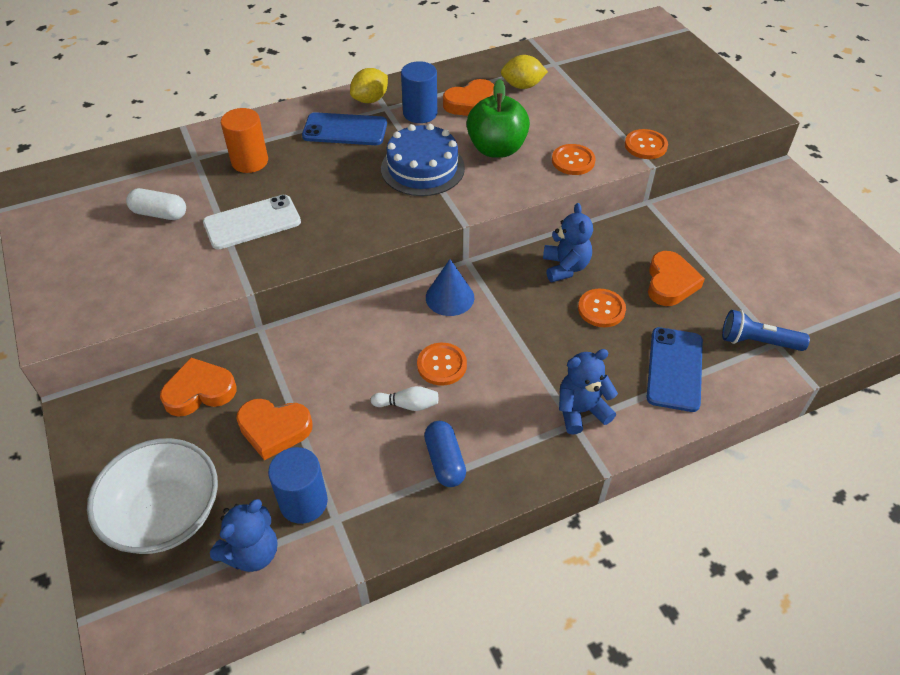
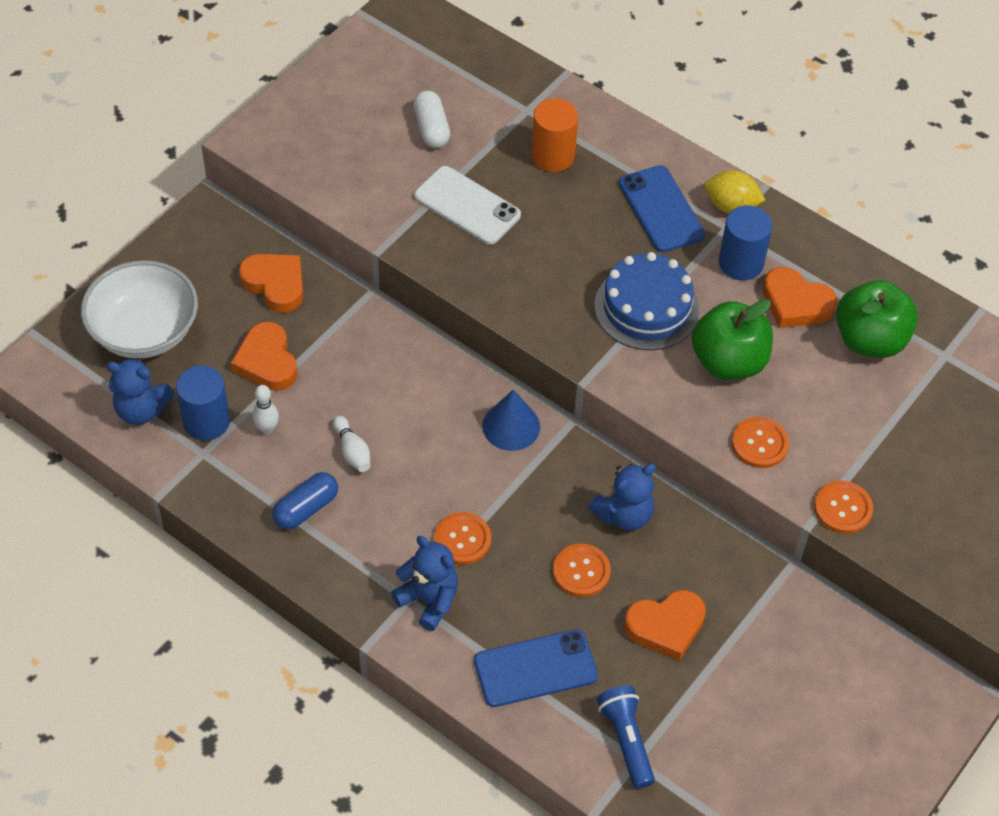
camera: 60 degrees right, 5 degrees up
orange button [417,343,467,386] -> orange button moved to [434,512,491,565]
yellow lemon [501,55,548,89] -> green apple [836,280,918,358]
none -> white bowling pin [253,385,279,434]

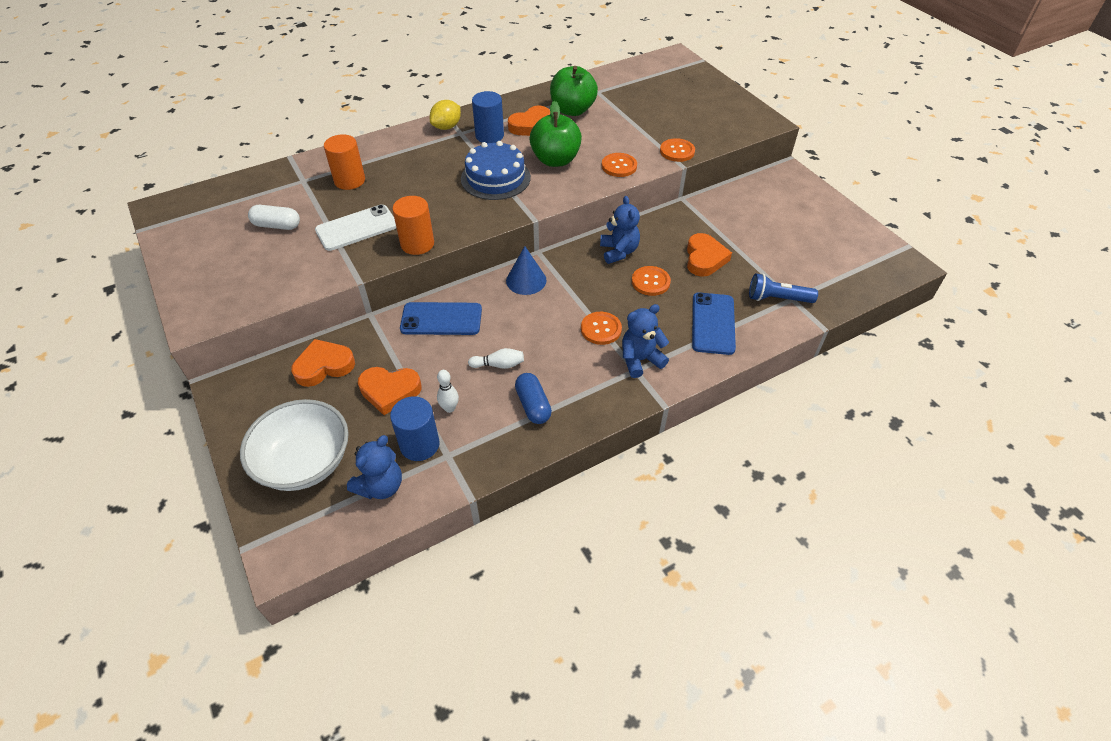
camera: 65 degrees left, 5 degrees down
blue phone [619,165,705,252] -> blue phone moved to [400,302,482,335]
none -> orange cylinder [393,196,434,255]

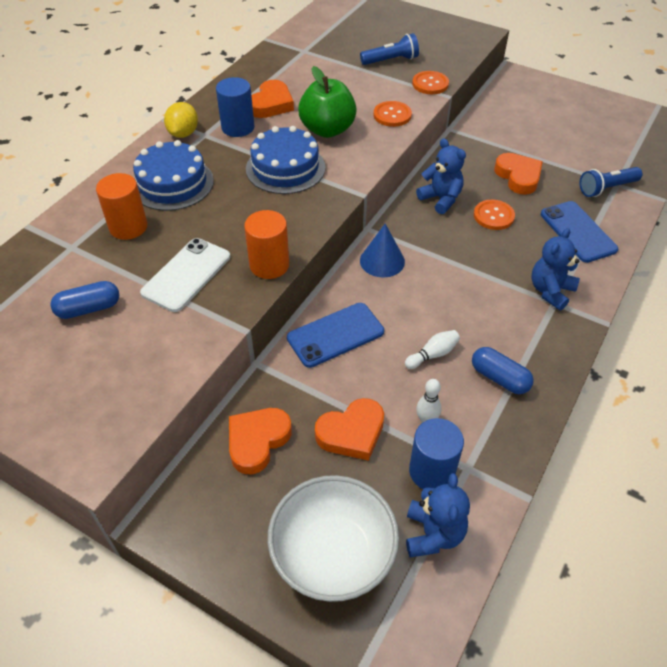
camera: 30 degrees left, 0 degrees up
white capsule [248,205,300,230] -> blue capsule [50,281,119,319]
green apple [550,66,598,116] -> none
orange button [581,312,622,345] -> none
none -> blue cake [133,140,214,211]
none -> blue flashlight [360,33,419,65]

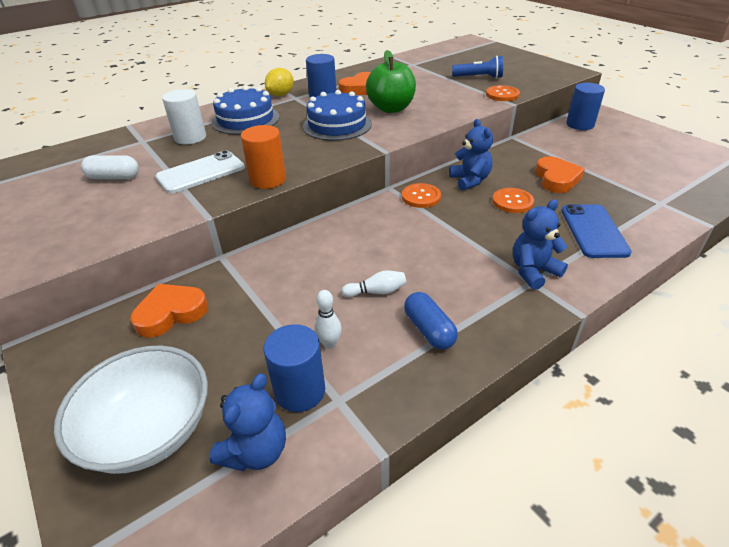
camera: 25 degrees right, 10 degrees down
blue capsule [50,281,119,319] -> white capsule [81,155,139,179]
orange cylinder [96,173,147,240] -> white cylinder [162,89,206,144]
blue phone [287,303,384,368] -> none
orange heart [315,398,384,461] -> none
blue cone [360,224,405,277] -> none
orange button [373,101,412,127] -> orange button moved to [402,183,441,208]
blue flashlight [579,167,642,197] -> none
none -> blue cylinder [566,83,605,130]

